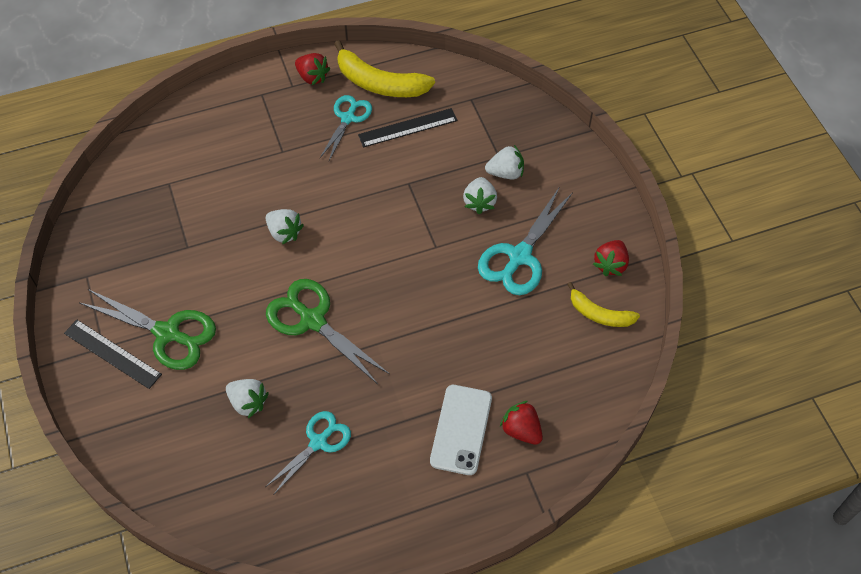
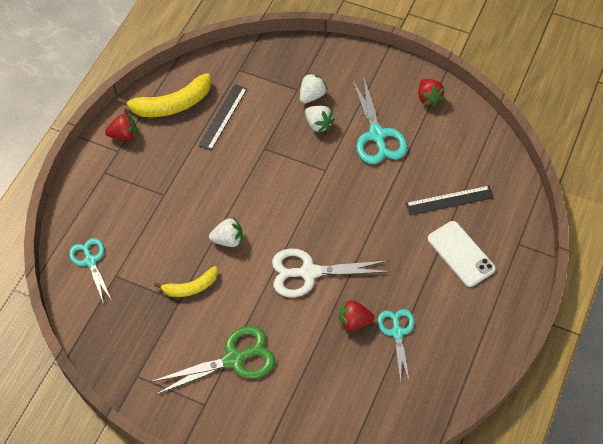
camera: 45 degrees left, 0 degrees up
black ruler [64,320,162,389] -> black ruler moved to [406,186,494,215]
white strawberry [226,379,269,418] -> none
green scissors [266,279,390,384] -> white scissors [272,248,391,297]
turquoise scissors [320,95,372,161] -> turquoise scissors moved to [69,238,112,304]
red strawberry [500,401,543,445] -> red strawberry moved to [339,300,374,331]
yellow banana [567,282,640,327] -> yellow banana moved to [154,266,218,297]

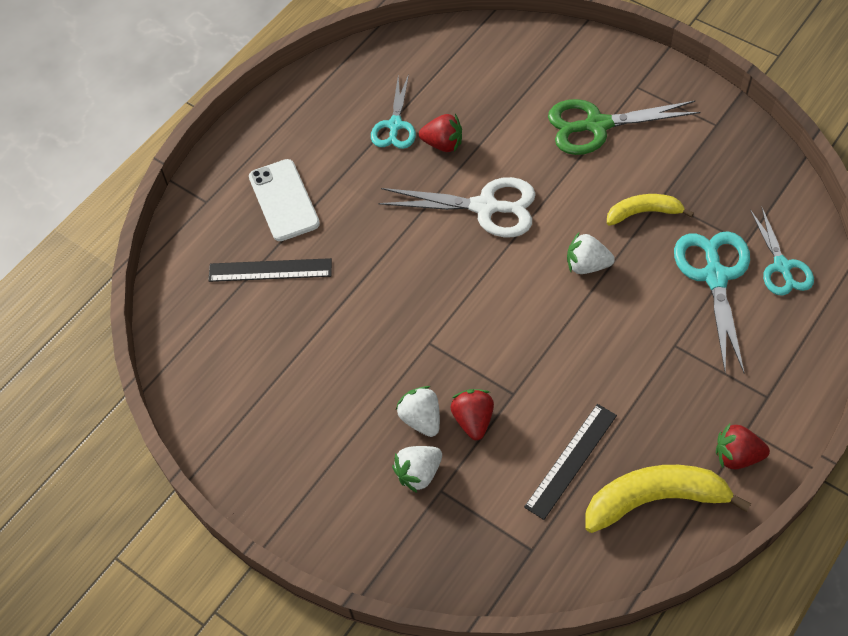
camera: 165 degrees left, 0 degrees up
turquoise scissors [352,75,408,164] -> turquoise scissors moved to [674,231,750,374]
red strawberry [418,79,445,107] -> red strawberry moved to [450,389,494,440]

